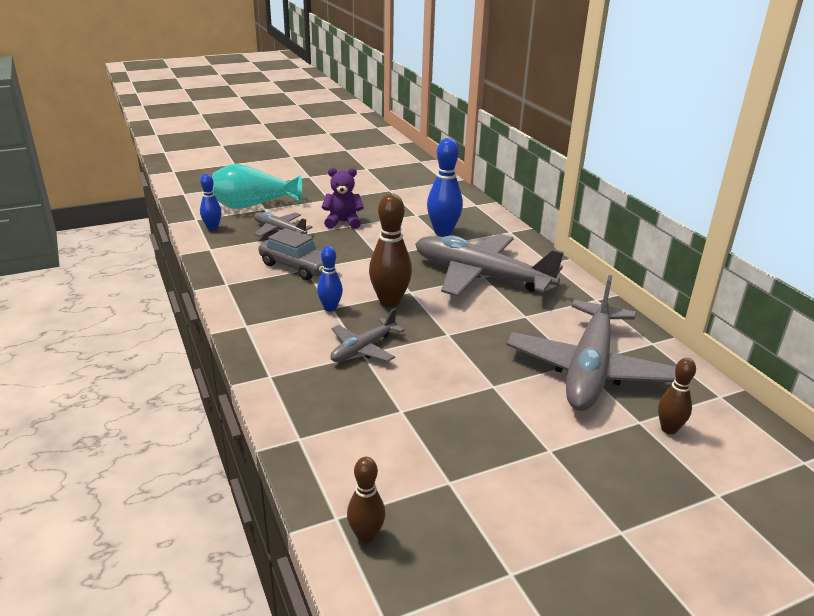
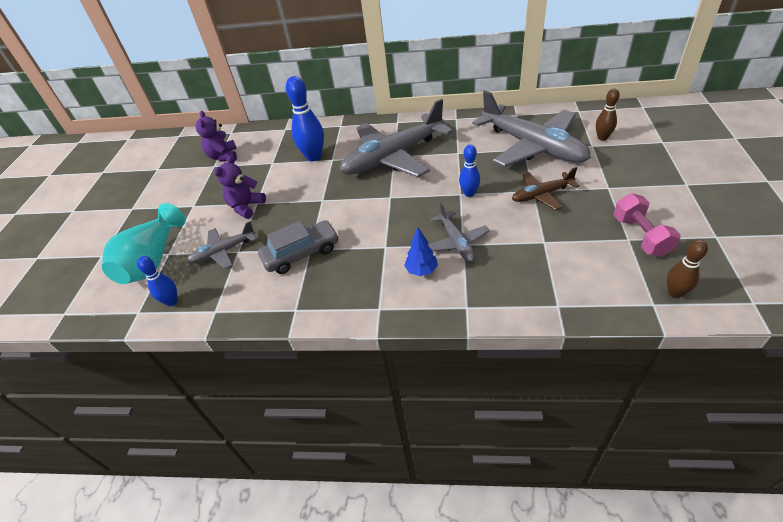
camera: 55 degrees left, 15 degrees up
blue bowling pin [317,246,343,312] -> blue bowling pin moved to [459,145,480,197]
brown bowling pin [369,193,412,307] -> none
none -> purple teddy bear [195,111,237,162]
none -> blue tree [404,227,438,276]
none -> brown plane [512,167,580,210]
none -> pink dumbbell [614,193,681,257]

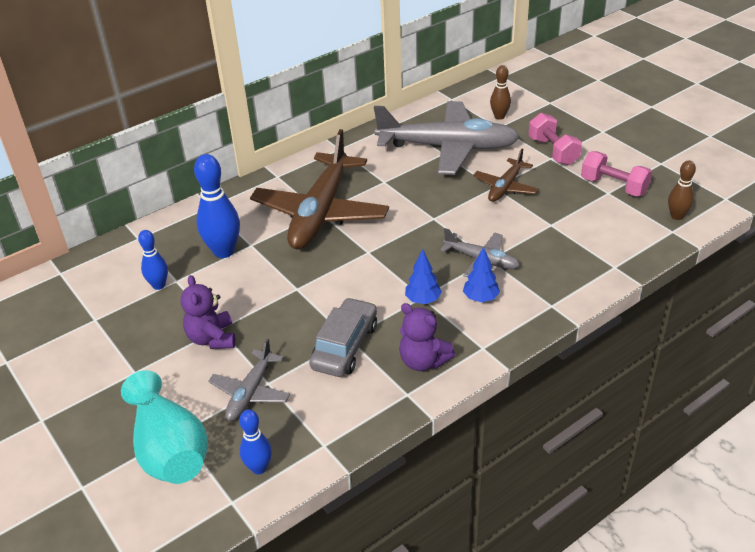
camera: 45 degrees left, 5 degrees down
purple teddy bear [195,111,237,162] -> purple teddy bear moved to [399,303,455,371]
grey plane [339,99,453,177] -> brown plane [250,129,389,249]
blue bowling pin [459,145,480,197] -> blue bowling pin moved to [138,230,168,290]
none -> blue tree [405,249,442,304]
none -> pink dumbbell [528,113,582,165]

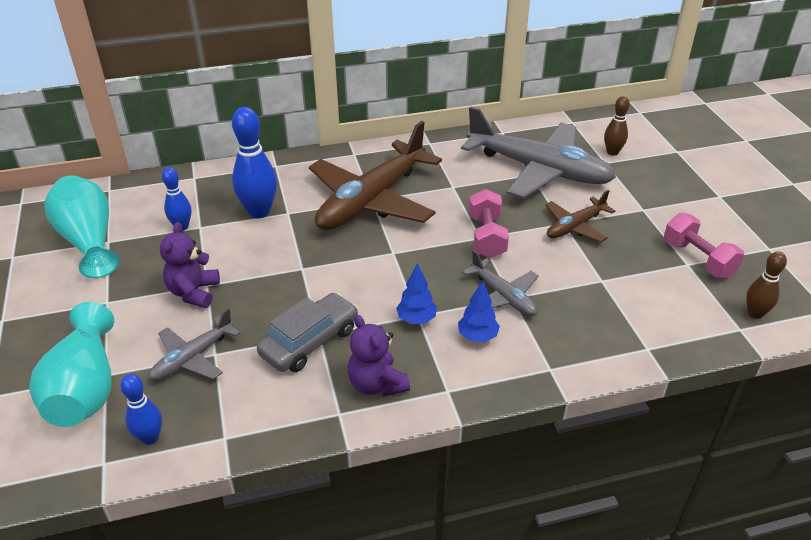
camera: 20 degrees right, 0 degrees up
pink dumbbell [528,113,582,165] -> pink dumbbell moved to [469,189,509,258]
none -> turquoise vase [45,175,119,278]

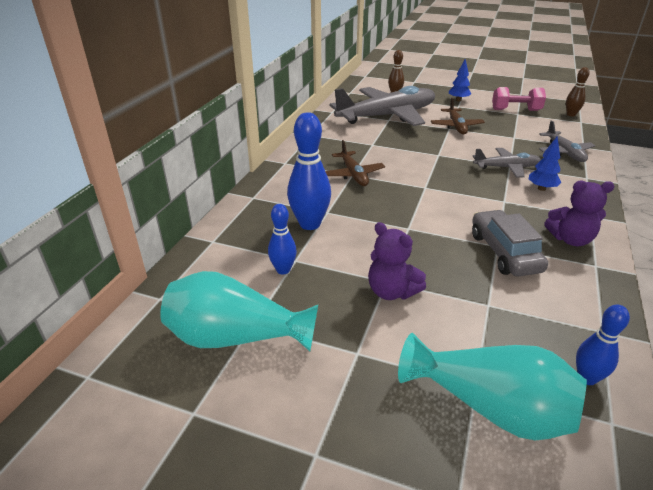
camera: 55 degrees left, 5 degrees down
grey plane [149,308,240,381] -> grey plane moved to [539,120,595,162]
brown plane [309,121,442,230] -> brown plane [325,140,385,186], size x0.49
blue tree [396,263,437,324] -> blue tree moved to [449,59,471,101]
pink dumbbell [469,189,509,258] -> none

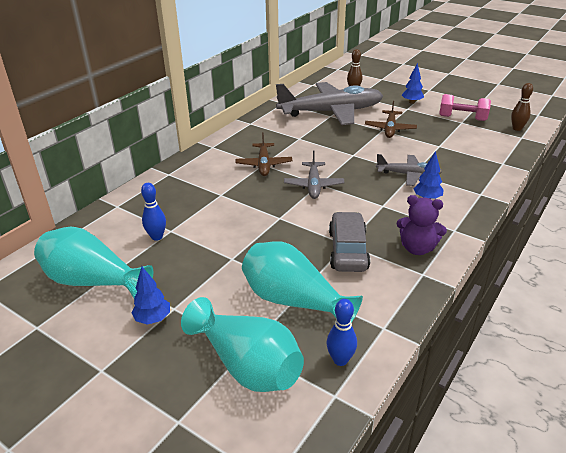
camera: 15 degrees right, 0 degrees up
blue bowling pin [287,112,331,230] -> none
purple teddy bear [368,222,426,300] -> none
grey plane [539,120,595,162] -> grey plane moved to [284,151,344,199]
none -> blue tree [131,266,170,325]
none -> turquoise vase [242,241,363,323]

